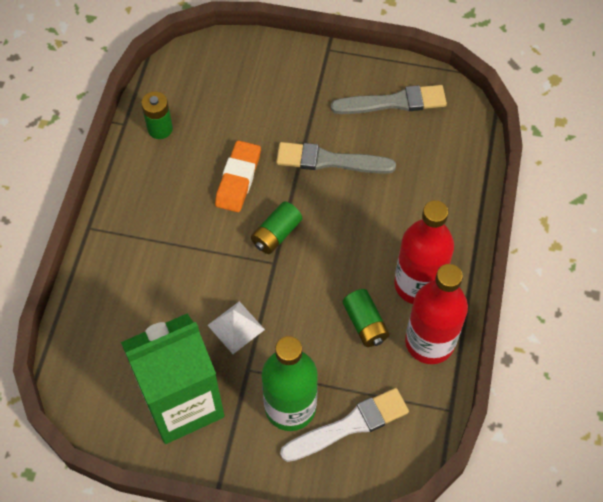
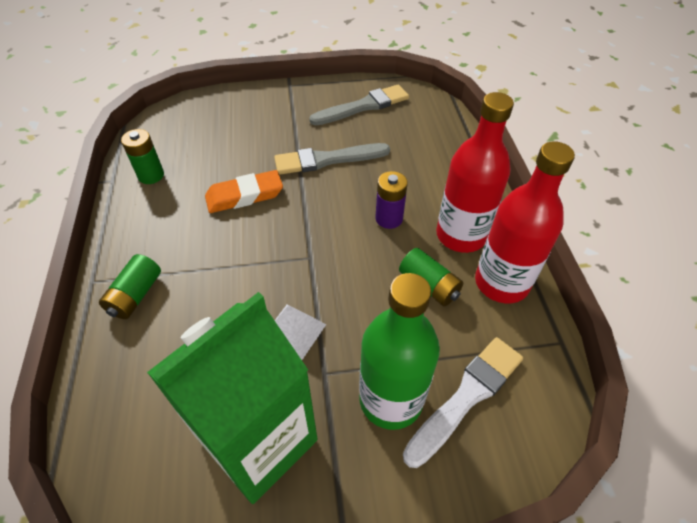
camera: 20 degrees left, 10 degrees down
orange eraser [215,140,261,212] -> orange eraser turned 75 degrees clockwise [205,170,283,213]
green battery [251,201,302,254] -> green battery moved to [99,254,161,319]
none -> purple battery [375,171,408,229]

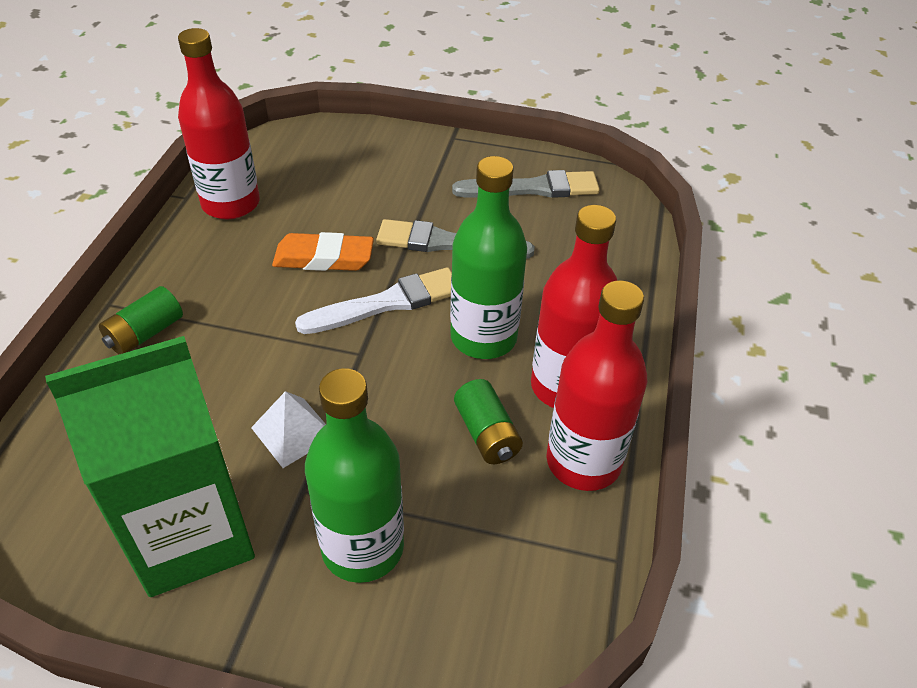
camera: 20 degrees right, 5 degrees down
green battery [121,129,164,184] -> red bottle [178,28,260,219]
purple battery [375,171,408,229] -> green bottle [450,156,527,359]
white brush [403,337,523,468] -> white brush moved to [295,267,452,334]

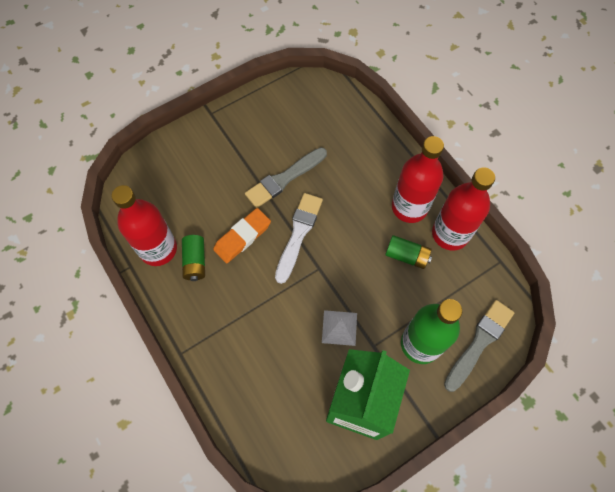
camera: 45 degrees left, 20 degrees up
green battery [99,286,183,354] -> green battery moved to [182,235,205,281]
green bottle [450,156,527,359] -> none
grey brush [452,170,600,198] -> grey brush moved to [444,300,514,392]

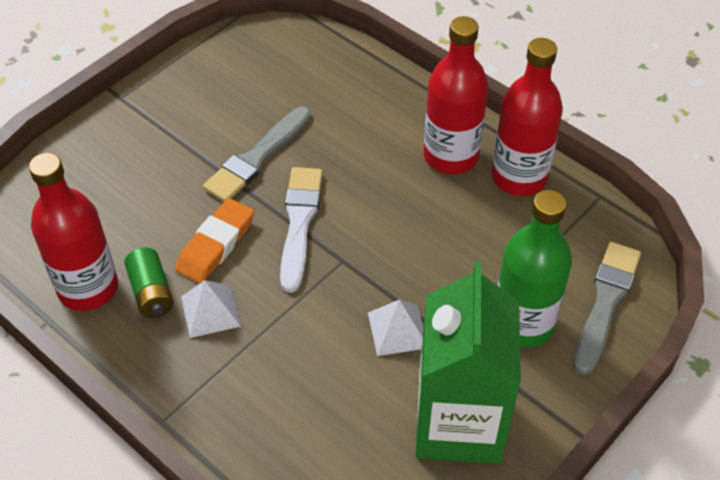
camera: 15 degrees left, 15 degrees down
green battery [385,235,432,269] -> none
none -> white pyramid [181,280,241,338]

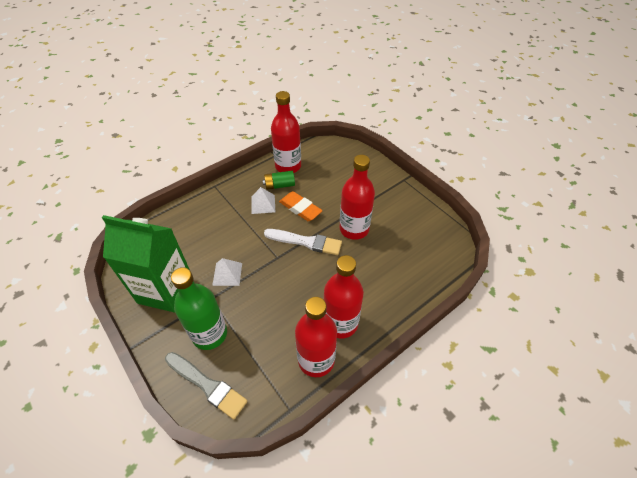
camera: 100 degrees right, 0 degrees up
grey brush [203,107,311,202] -> red bottle [340,155,375,240]

